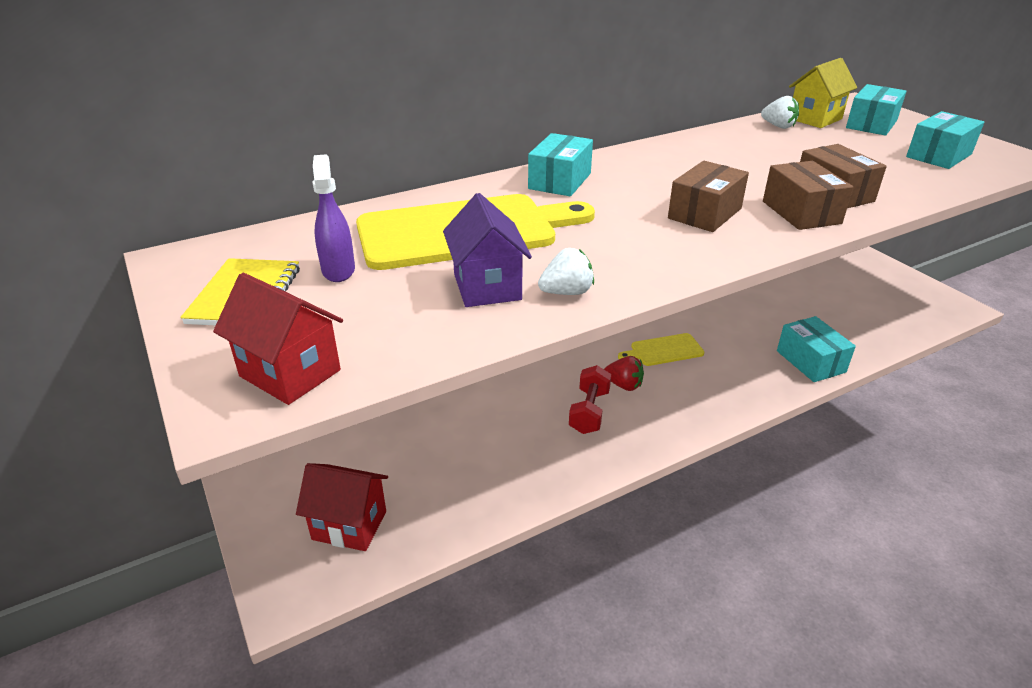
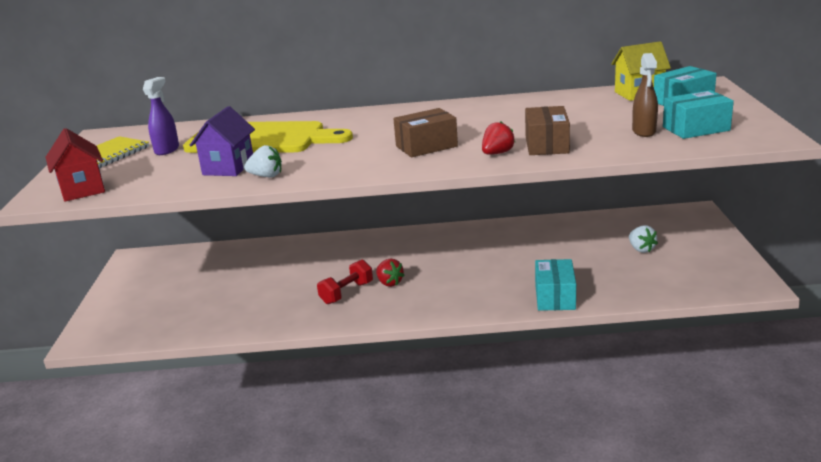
camera: 30 degrees right, 10 degrees down
red house [296,463,388,551] -> none
turquoise box [528,133,593,196] -> none
yellow cutting board [618,333,704,366] -> none
white strawberry [761,96,799,129] -> white strawberry moved to [629,225,658,253]
brown box [763,161,853,230] -> red strawberry [482,122,515,155]
none -> brown spray bottle [632,53,658,137]

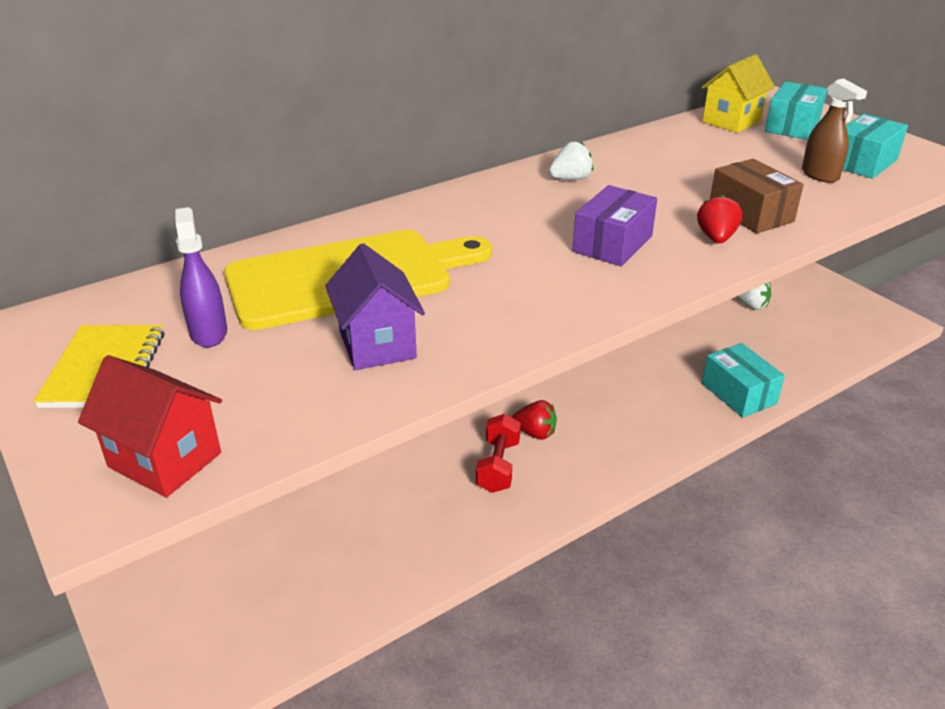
camera: 35 degrees left, 10 degrees up
white strawberry [244,145,282,177] -> white strawberry moved to [549,142,593,180]
brown box [393,108,458,157] -> purple box [572,185,657,266]

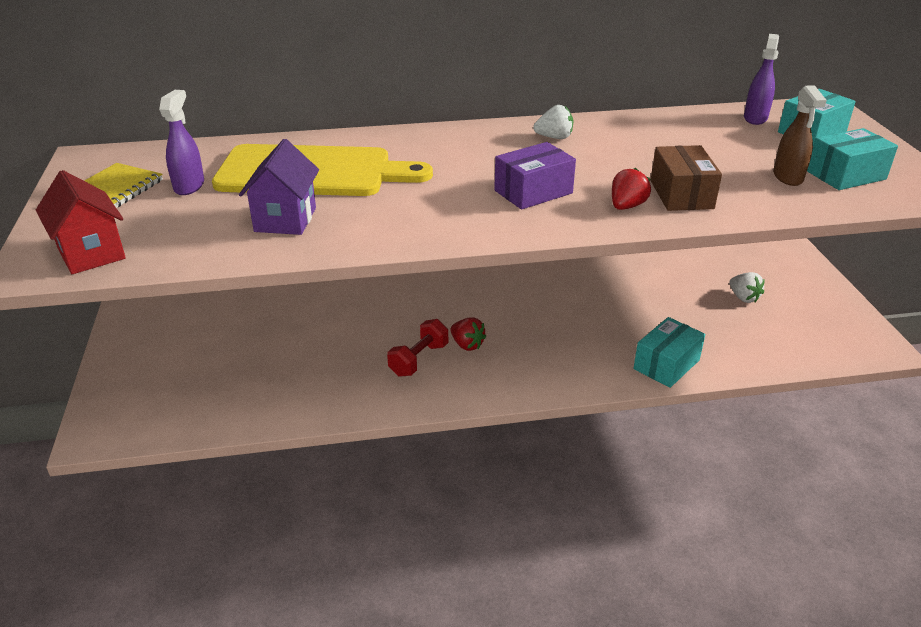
camera: 25 degrees right, 0 degrees up
yellow house [701,54,775,133] -> purple spray bottle [744,34,779,125]
turquoise box [702,343,785,418] -> turquoise box turned 45 degrees clockwise [633,317,705,388]

